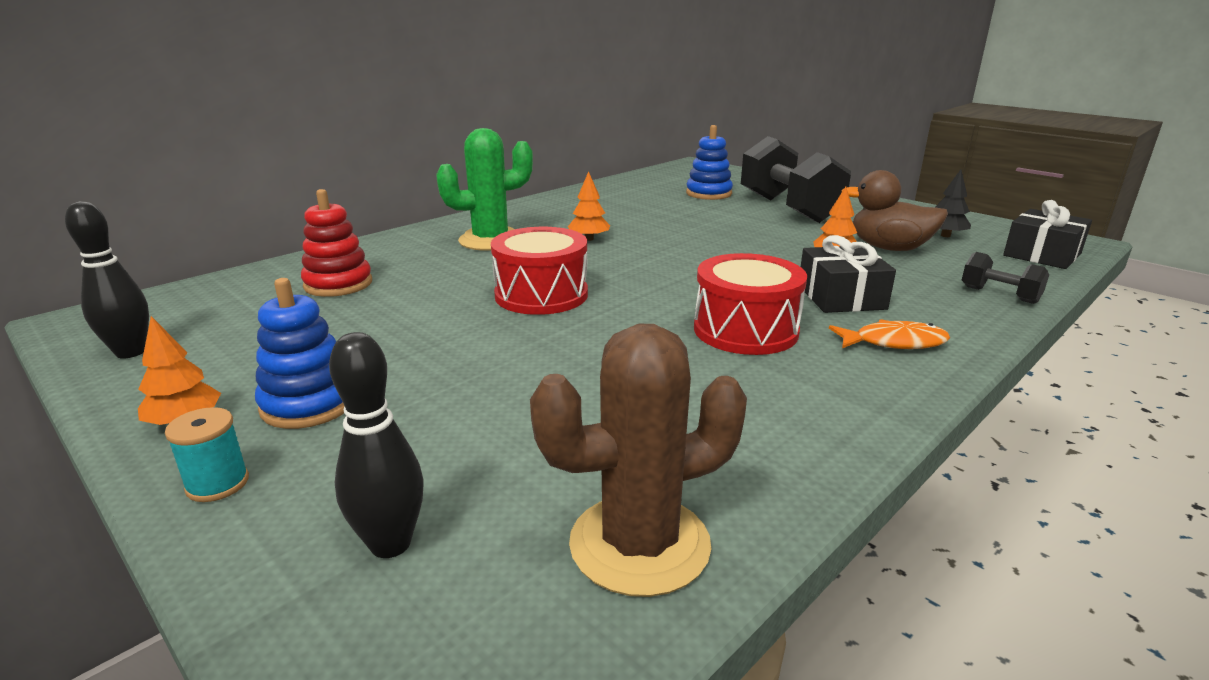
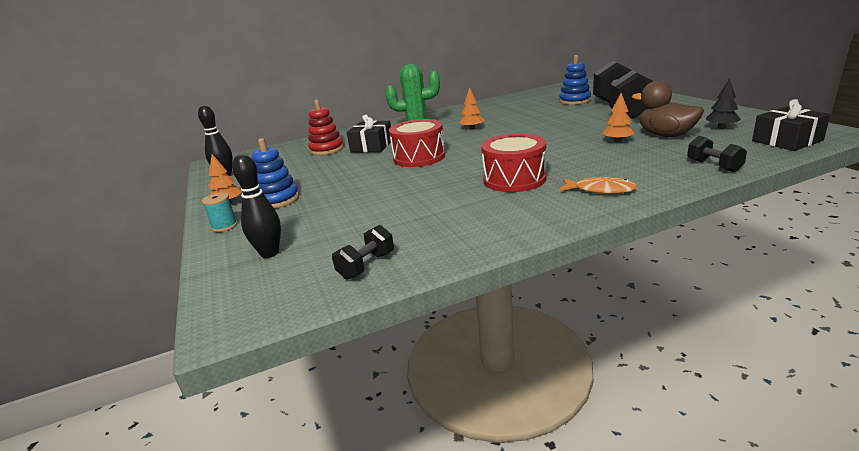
camera: 25 degrees right, 0 degrees up
brown cactus [530,323,747,597] -> black dumbbell [332,225,394,280]
black gift [801,235,896,313] -> black gift moved to [347,115,391,153]

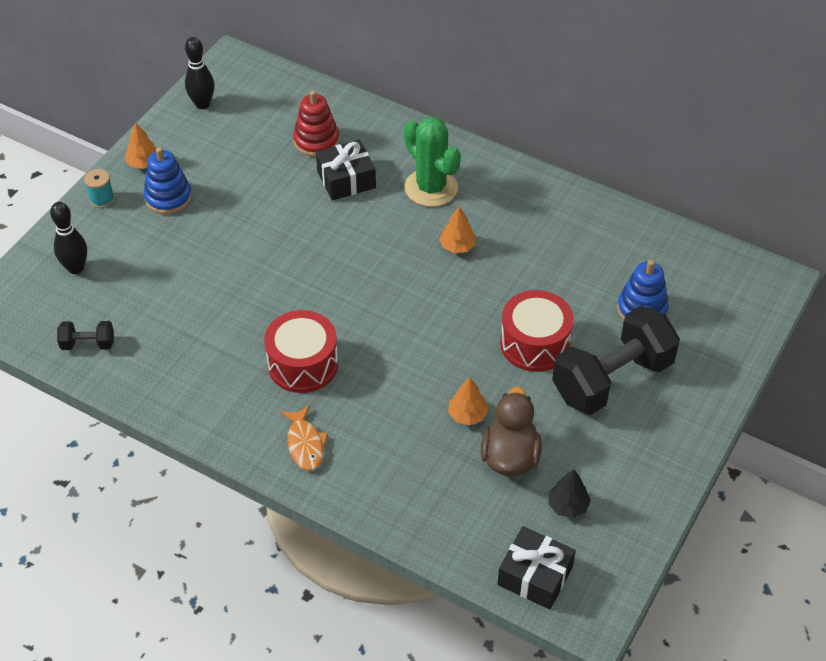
camera: 50 degrees right, 25 degrees up
red drum [389,119,445,167] -> red drum moved to [500,290,574,372]
black dumbbell [687,136,747,172] -> none

